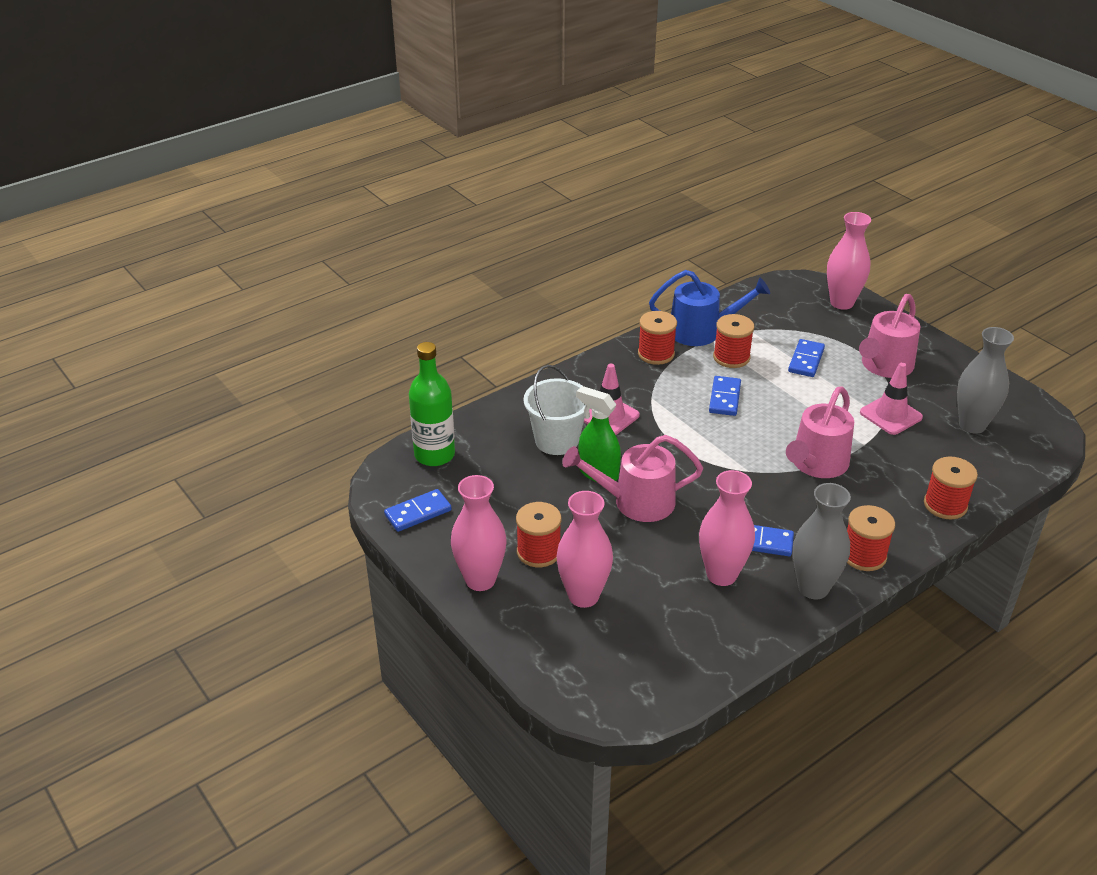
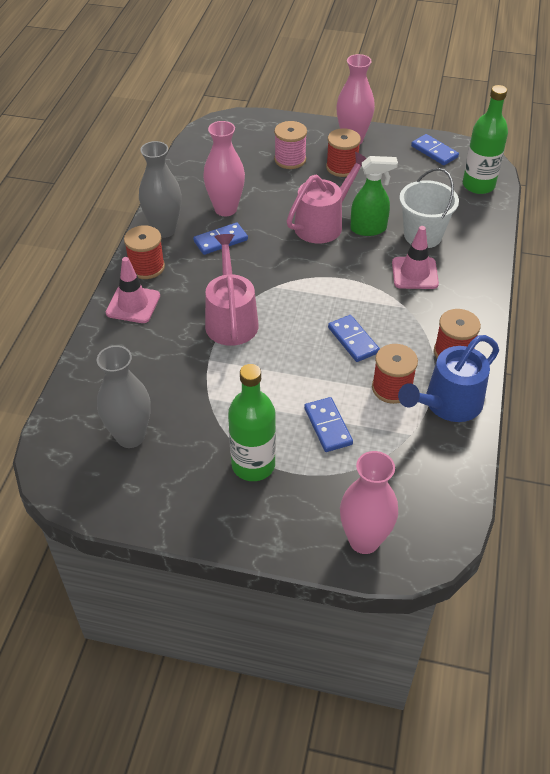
camera: 140 degrees right, 10 degrees up
blue domino [384,489,452,532] -> blue domino turned 60 degrees counterclockwise [411,134,459,165]
pink vase [556,491,613,608] -> pink spool [274,121,307,169]
pink watering can [859,294,921,378] -> green bottle [228,364,276,481]
pink traffic cone [860,362,923,435] -> pink traffic cone moved to [106,257,160,323]
red spool [924,457,978,519] -> none

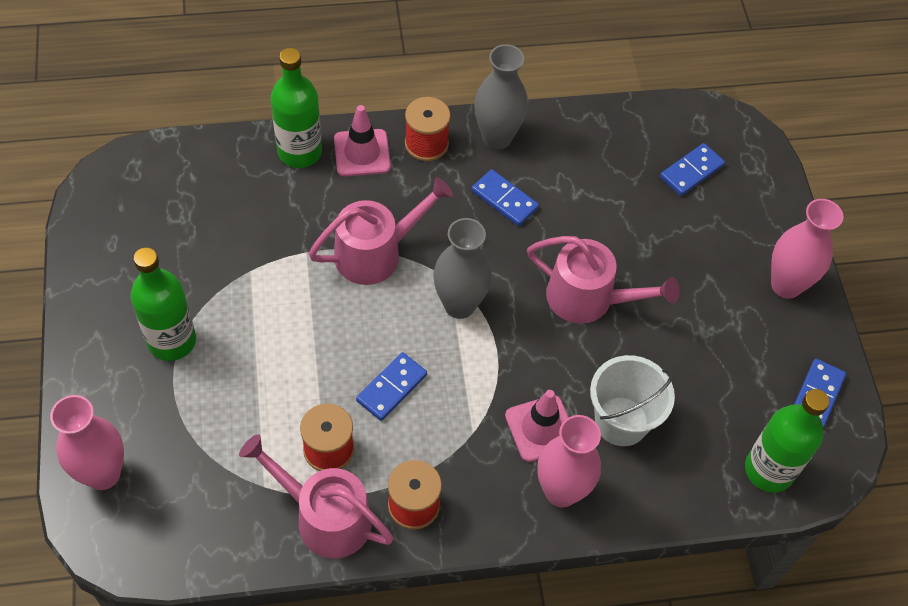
camera: 65 degrees right, 10 degrees up
grey vase [97,345,151,448] -> grey vase moved to [433,218,492,319]
pink vase [203,121,245,216] -> pink vase moved to [537,415,601,508]
pink spool [274,121,307,169] -> none
blue domino [304,397,353,452] -> blue domino moved to [660,143,725,196]
red spool [326,128,361,177] -> none
green spray bottle [350,156,398,236] -> none
blue watering can [398,335,499,422] -> pink watering can [239,434,393,559]
none -> green bottle [271,48,322,168]

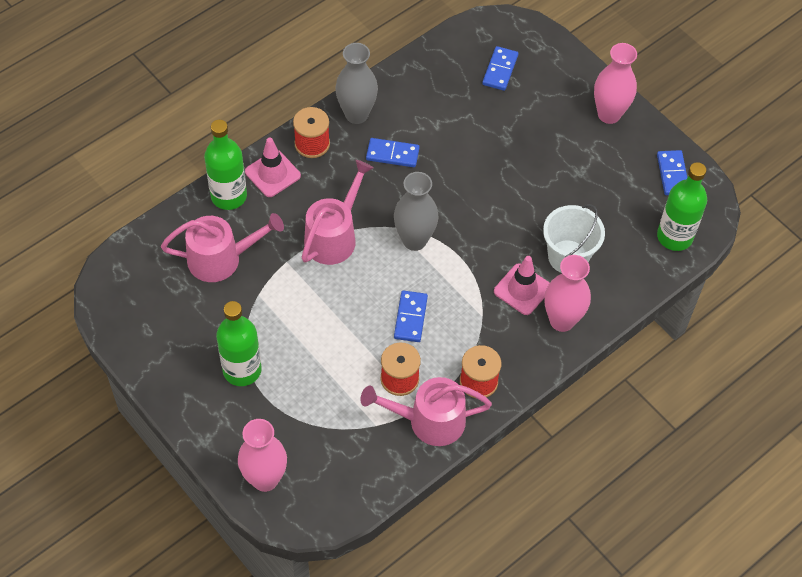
camera: 30 degrees left, 0 degrees up
pink watering can [527,236,680,324] -> pink watering can moved to [161,213,284,282]

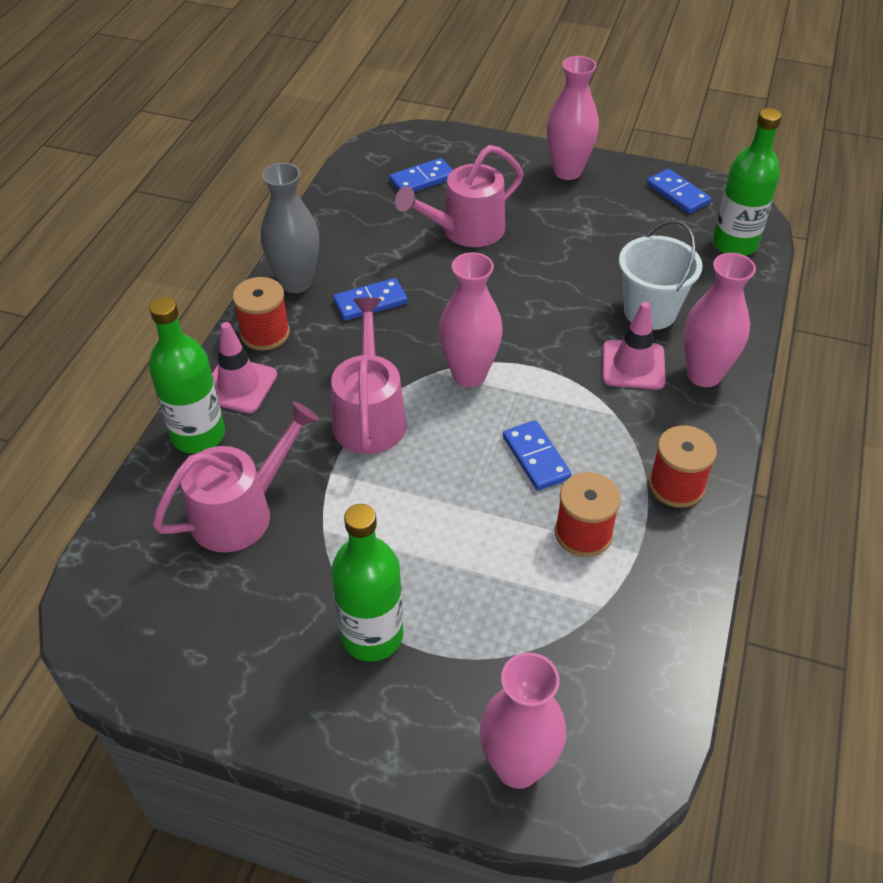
camera: 30 degrees left, 10 degrees down
pink watering can [361,377,492,446] -> pink watering can moved to [395,145,523,247]
grey vase [394,172,439,251] -> pink vase [439,252,503,387]
blue domino [482,46,518,91] -> blue domino turned 75 degrees clockwise [389,158,453,192]

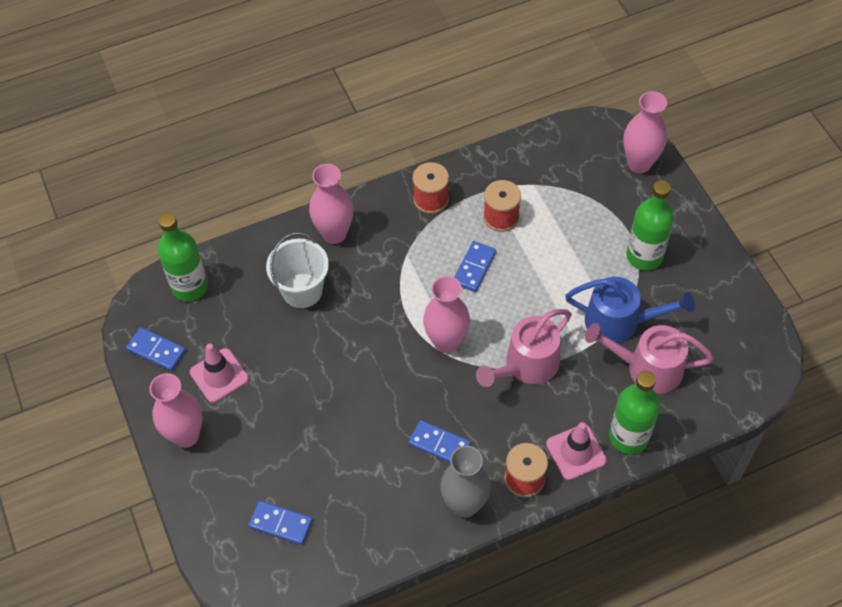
camera: 130 degrees left, 10 degrees up
pink watering can [395,145,523,247] -> none
pink traffic cone [603,302,665,390] -> pink traffic cone moved to [190,343,249,403]
blue domino [647,169,711,214] -> blue domino turned 75 degrees counterclockwise [126,327,186,371]
none -> blue watering can [565,277,695,344]

